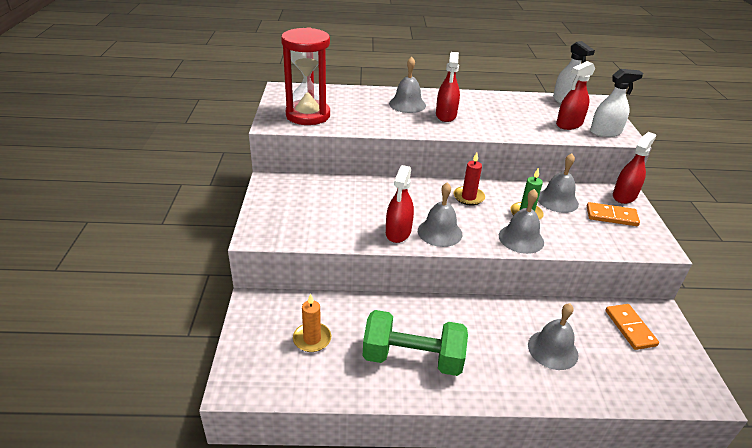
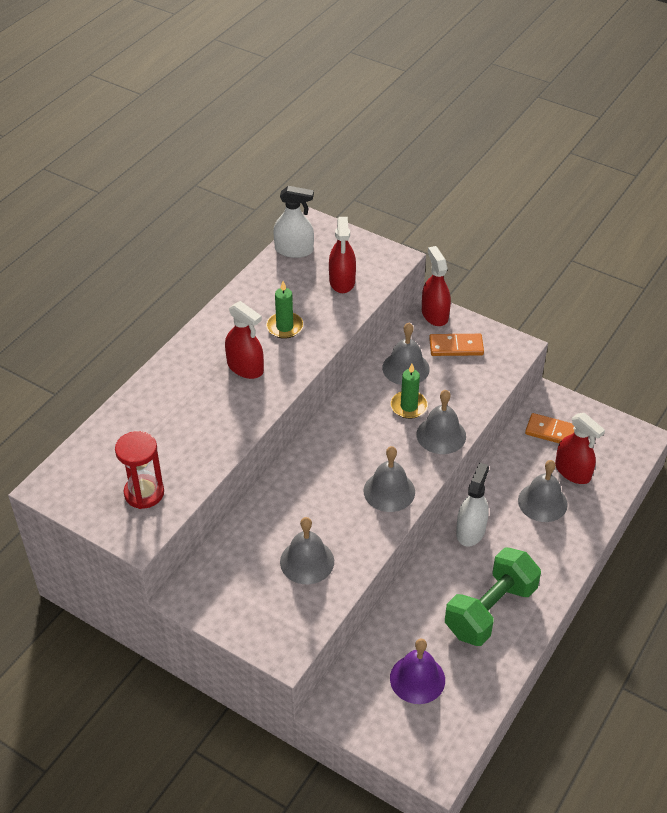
camera: 55 degrees left, 10 degrees up
red hourglass [281,27,330,125] -> red hourglass [115,431,164,509], size x0.64
orange candle [293,294,331,352] -> purple bell [390,638,445,704]
red spray bottle [386,165,414,243] -> red spray bottle moved to [555,413,605,484]
grey bell [389,57,426,113] -> grey bell moved to [280,517,334,584]
red candle [453,152,485,205] -> none
orange domino [587,202,640,226] -> orange domino turned 45 degrees clockwise [429,334,484,356]
white spray bottle [590,69,643,137] -> white spray bottle moved to [456,462,489,547]
none -> green candle [266,281,304,339]

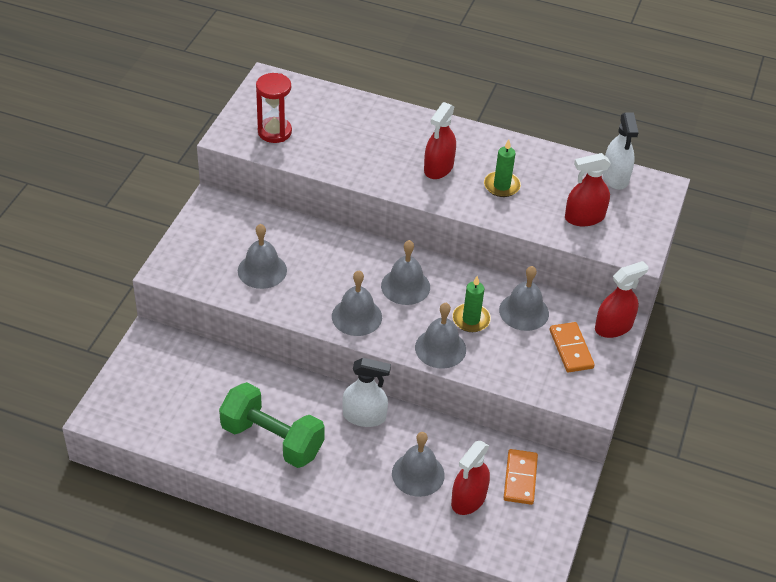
camera: 75 degrees right, 0 degrees up
purple bell [390,638,445,704] -> none
none -> grey bell [381,240,430,305]

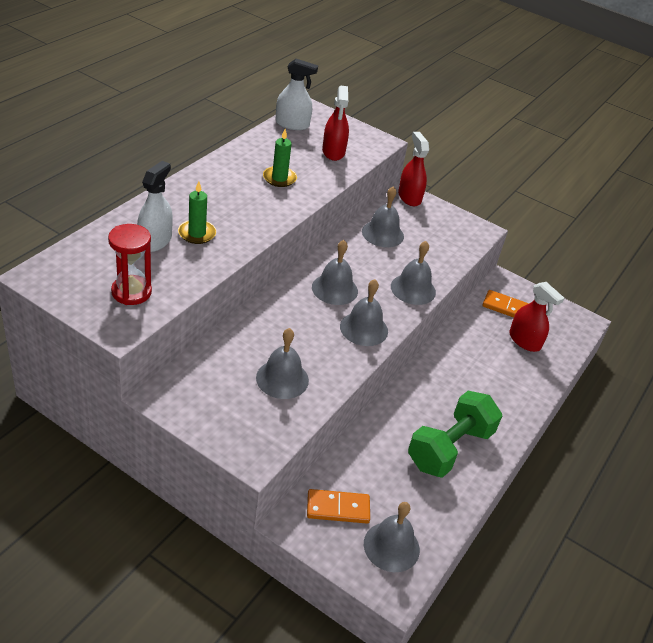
camera: 80 degrees left, 5 degrees down
white spray bottle [342,358,391,427] -> white spray bottle moved to [137,161,173,252]
grey bell [392,432,445,497] -> grey bell moved to [364,502,420,572]
red spray bottle [424,102,456,179] -> none
green candle [452,276,491,332] -> green candle moved to [178,181,216,244]
orange domino [550,322,595,372] -> orange domino moved to [307,489,370,524]

